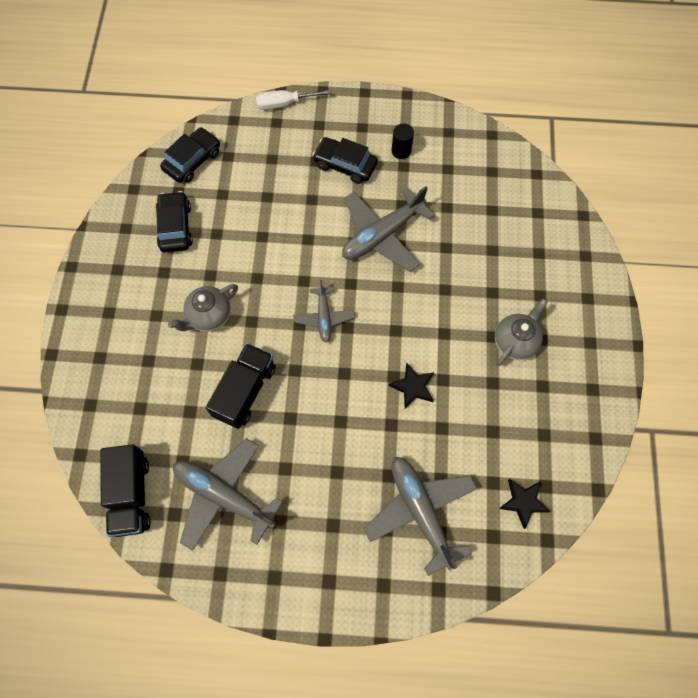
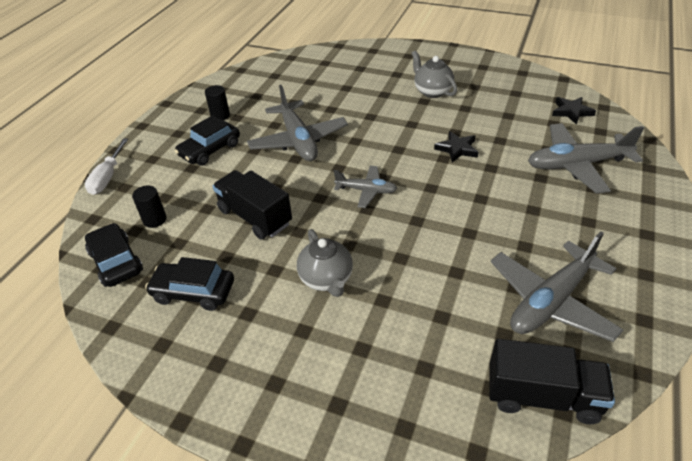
camera: 70 degrees left, 25 degrees down
black truck [206,343,276,429] -> black truck moved to [213,170,292,240]
none -> black cylinder [132,185,167,228]

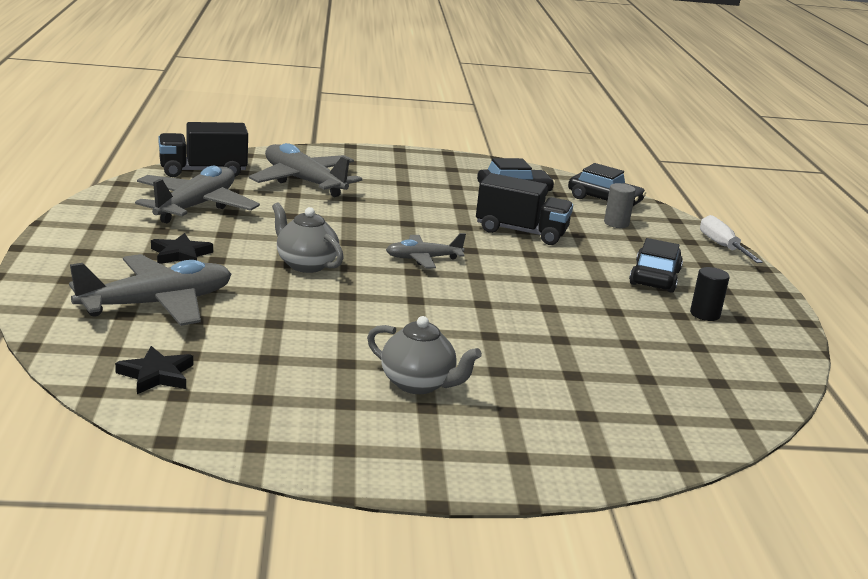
camera: 150 degrees right, 20 degrees down
black cylinder [132,185,167,228] -> grey cylinder [604,183,636,228]
grey plane [247,85,348,161] -> grey plane moved to [249,143,362,197]
grey teapot [297,229,353,297] -> grey teapot moved to [272,202,344,273]
black star [434,131,479,163] -> black star moved to [151,233,213,264]

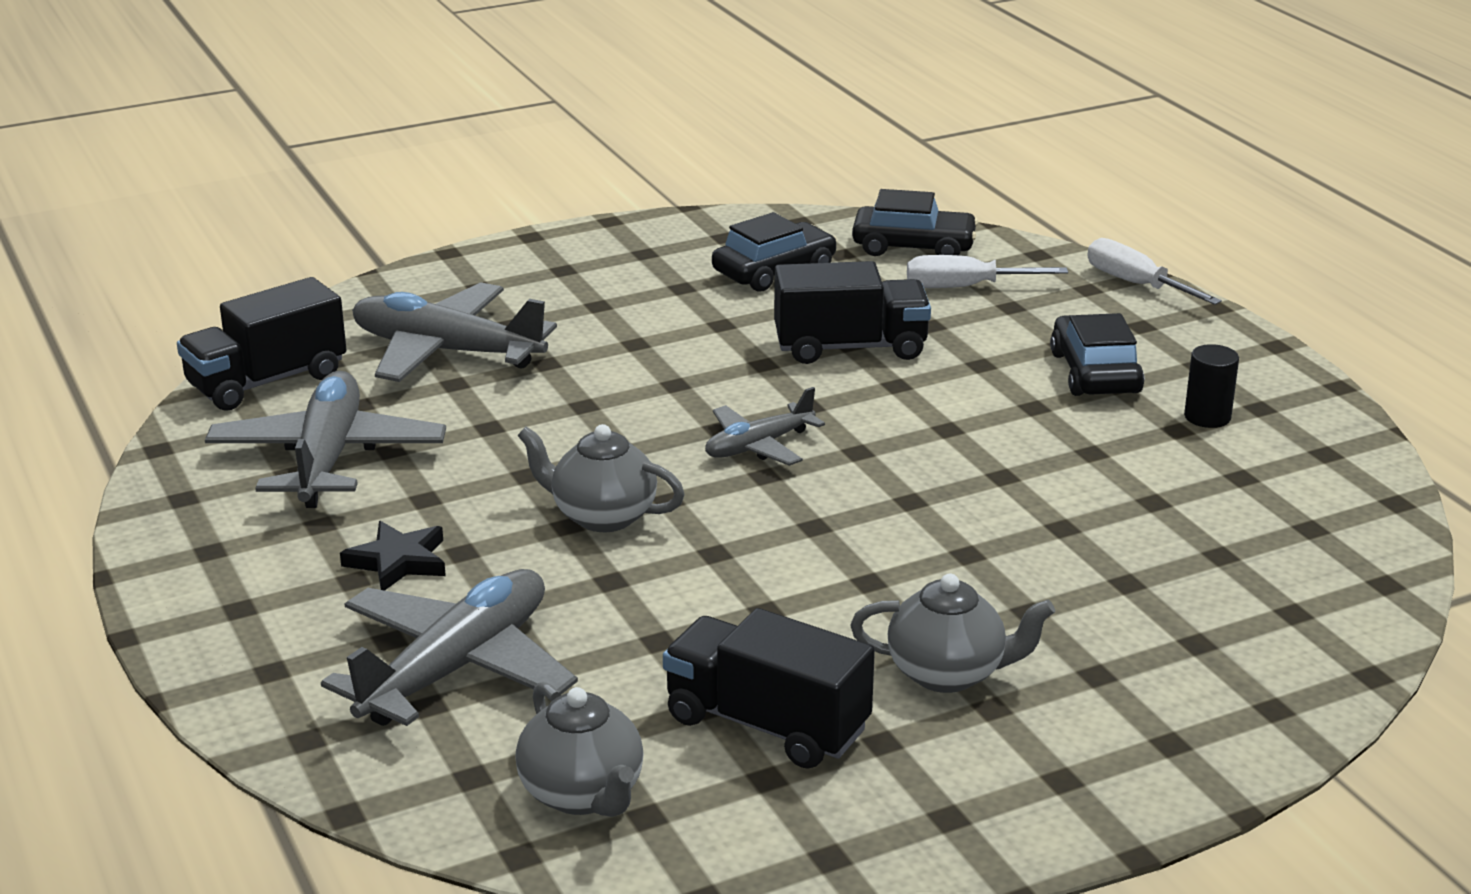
camera: 20 degrees left, 5 degrees up
black star [115,346,193,394] -> grey teapot [515,682,644,817]
grey cylinder [604,183,636,228] -> white screwdriver [907,255,1068,288]
none -> black truck [663,608,875,769]

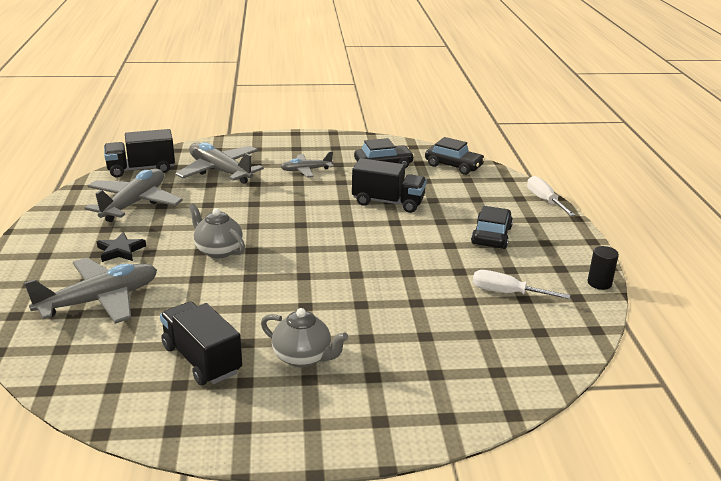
camera: 20 degrees right, 0 degrees up
grey teapot [515,682,644,817] -> none
grey plane [705,387,825,466] -> grey plane moved to [281,151,333,177]
white screwdriver [907,255,1068,288] -> white screwdriver moved to [473,270,570,299]
black cylinder [1184,344,1239,428] -> black cylinder moved to [587,246,619,290]

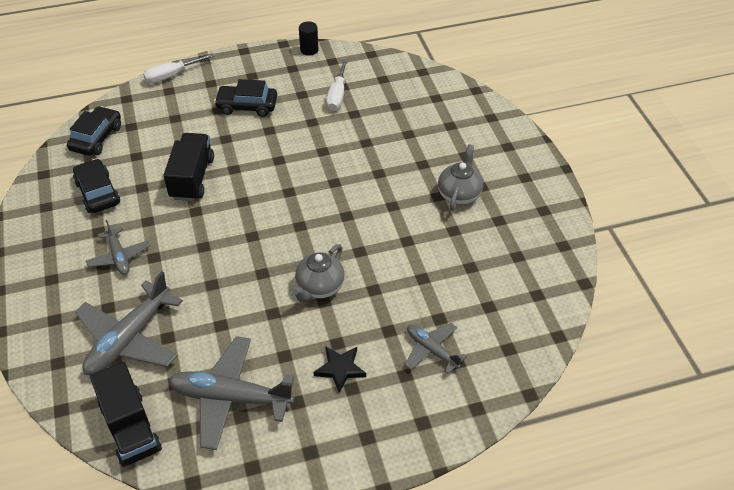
camera: 100 degrees left, 20 degrees up
grey plane [24,258,157,324] -> grey plane [405,323,467,374], size x0.56
black truck [160,302,242,385] -> none

